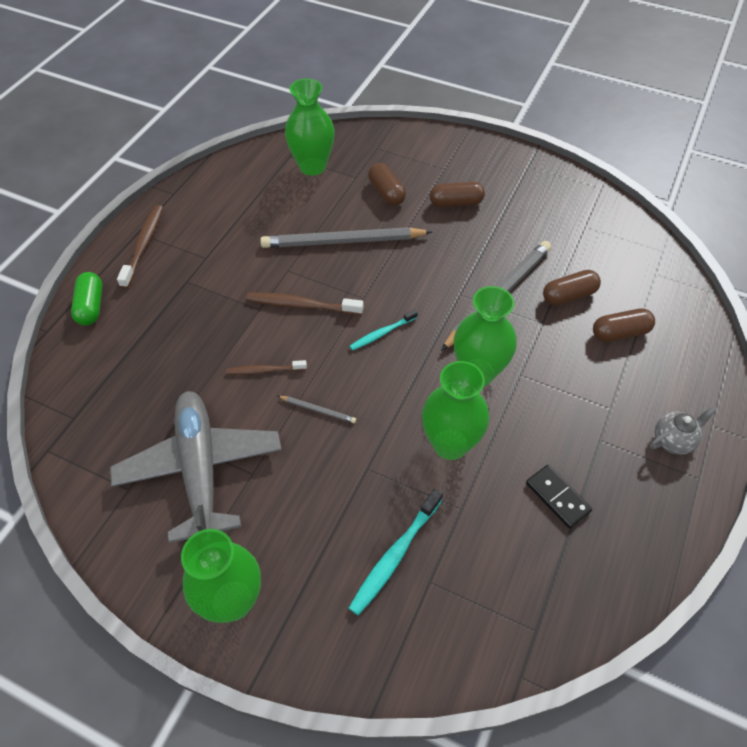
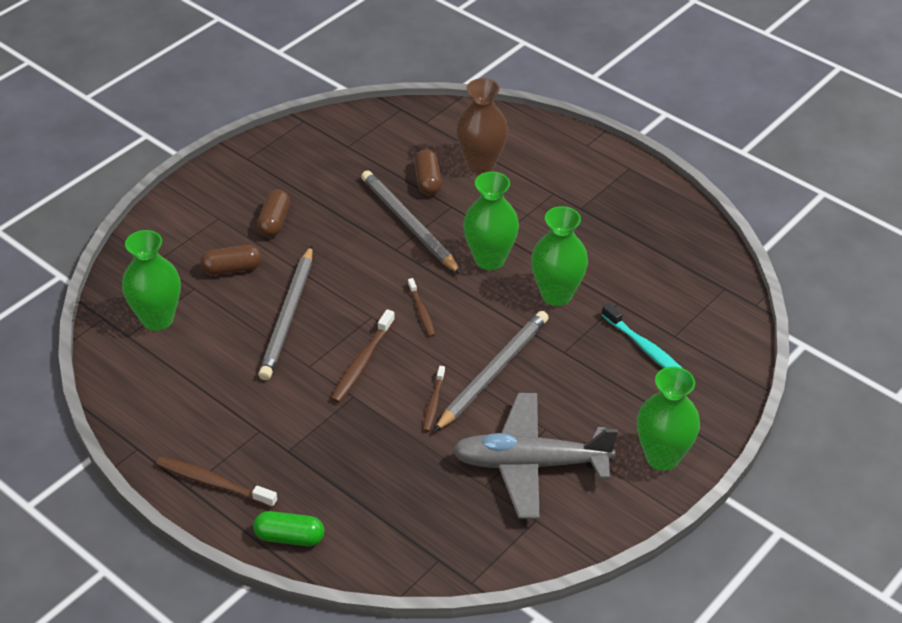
camera: 75 degrees left, 10 degrees down
grey pencil [278,396,356,423] -> grey pencil [434,311,549,432], size x2.38
turquoise toothbrush [350,309,418,351] -> brown toothbrush [408,278,435,337]
black domino [526,465,592,529] -> none
brown capsule [593,308,655,342] -> brown vase [456,78,508,174]
grey teapot [649,407,717,455] -> none

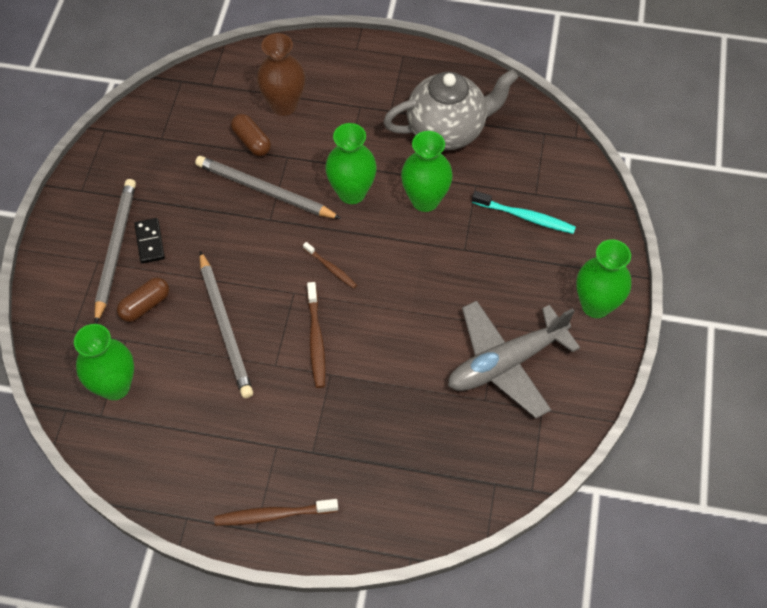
camera: 30 degrees left, 15 degrees up
green capsule [253,511,324,546] -> none
brown capsule [257,189,290,237] -> black domino [134,218,165,264]
brown toothbrush [423,366,445,432] -> none
grey pencil [434,311,549,432] -> grey pencil moved to [95,179,136,324]
none -> grey teapot [383,70,518,150]

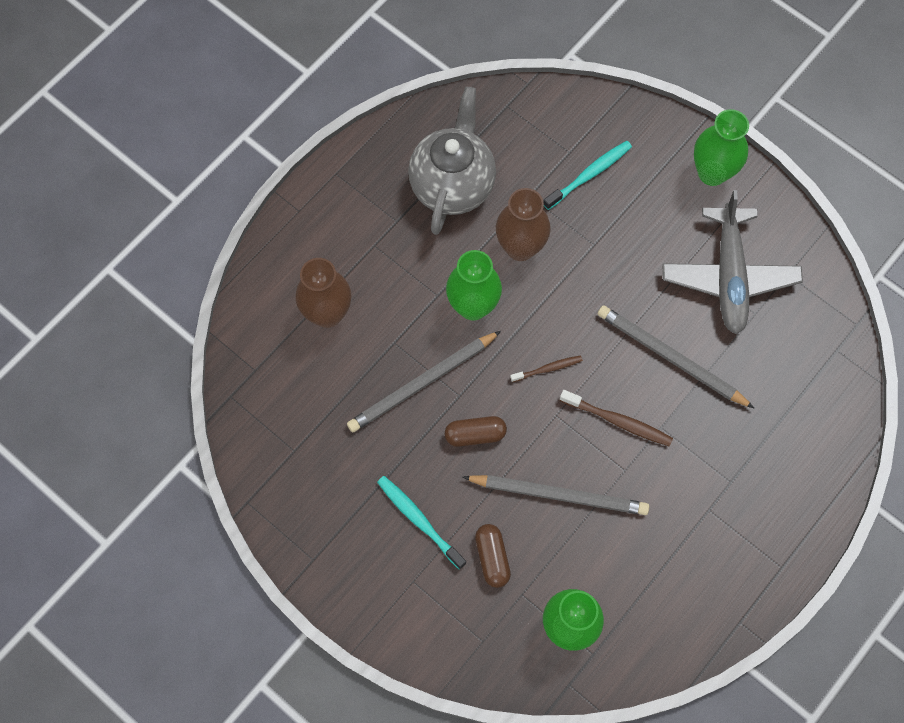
camera: 60 degrees left, 10 degrees up
grey pencil [95,179,136,324] -> grey pencil moved to [598,305,754,408]
black domino [134,218,165,264] -> turquoise toothbrush [377,476,466,570]
brown toothbrush [214,499,338,526] -> none
brown capsule [231,114,271,156] -> brown capsule moved to [445,416,507,447]
green vase [401,131,453,212] -> brown vase [496,188,551,261]

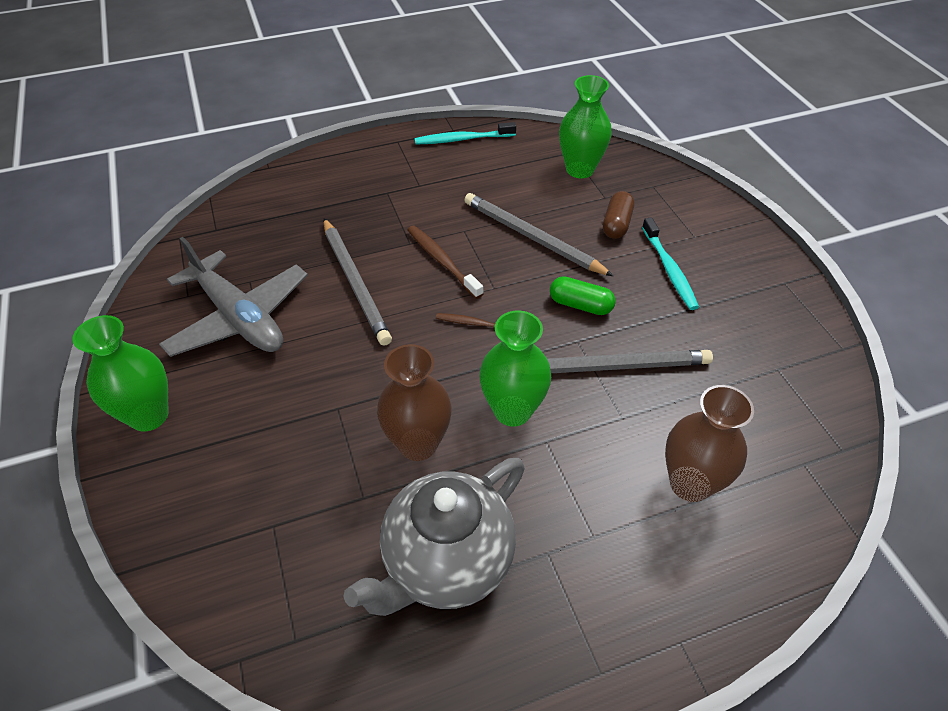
camera: 150 degrees left, 20 degrees down
brown capsule [445,416,507,447] -> green capsule [550,276,616,315]
turquoise toothbrush [543,141,632,210] -> turquoise toothbrush moved to [415,122,516,144]
grey plane [662,190,803,334] -> grey plane turned 105 degrees clockwise [159,237,308,357]

